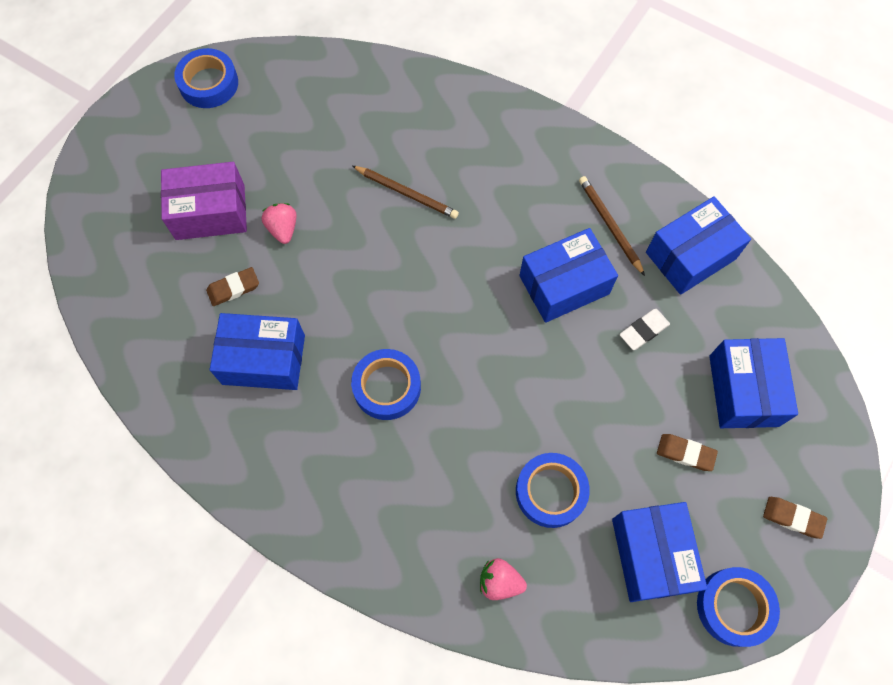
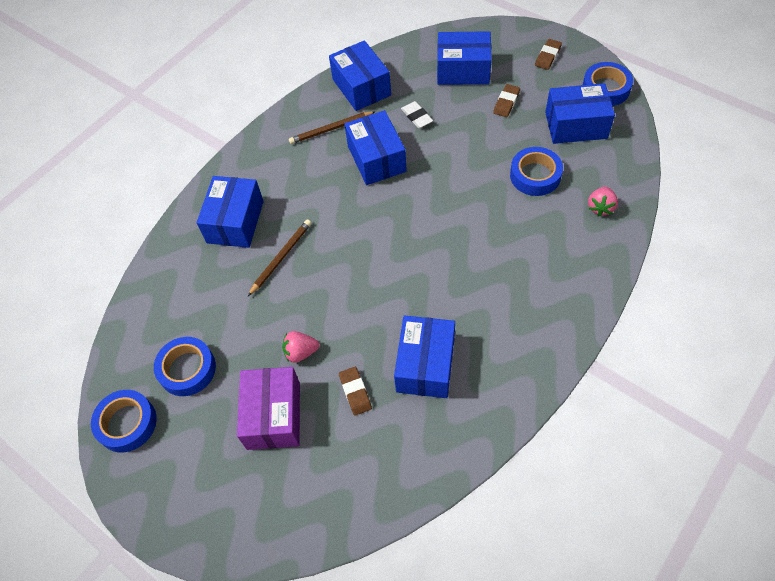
camera: 80 degrees left, 10 degrees down
blue tape [351,349,421,420] -> blue tape moved to [154,337,216,396]
none -> blue box [196,176,264,248]

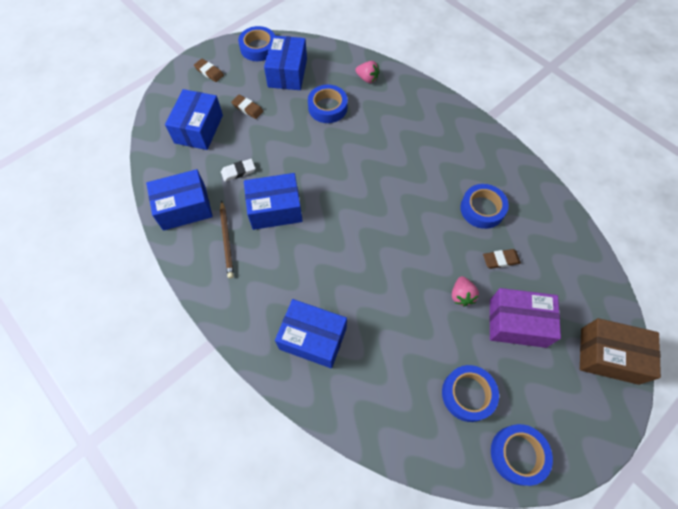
camera: 85 degrees left, 5 degrees up
brown pencil [248,219,311,296] -> none
blue box [394,315,455,398] -> blue tape [460,184,509,229]
none -> brown box [580,318,661,385]

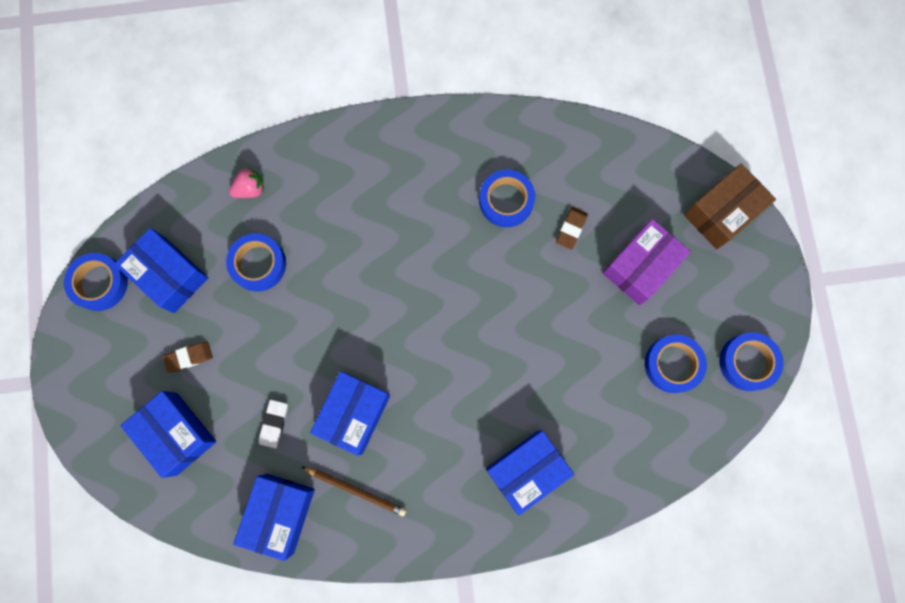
camera: 55 degrees left, 15 degrees up
brown eraser [194,59,224,82] -> none
pink strawberry [452,276,479,307] -> none

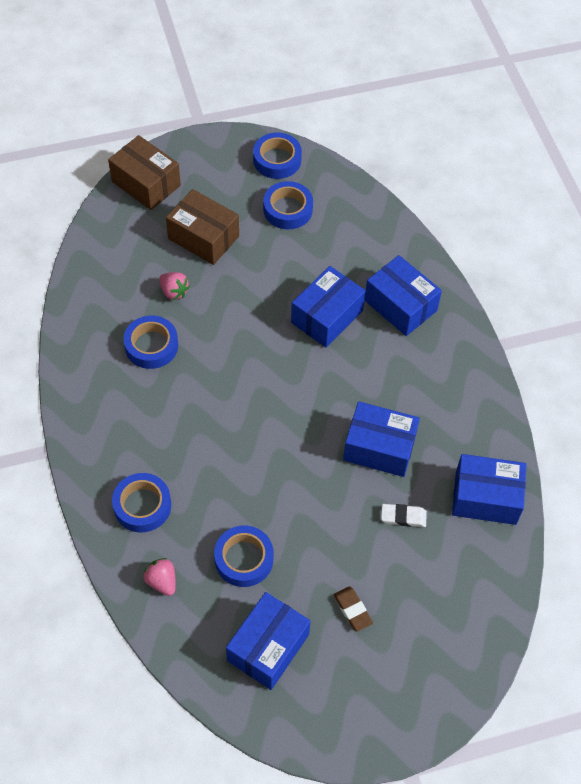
camera: 100 degrees left, 20 degrees down
blue tape [64,253,128,311] -> blue tape moved to [112,473,171,532]
blue box [121,391,217,478] -> blue box moved to [291,266,366,348]
brown pencil [302,467,406,516] -> none
brown eraser [556,207,588,250] -> pink strawberry [159,272,190,300]
purple box [603,219,691,305] -> brown box [166,189,239,265]

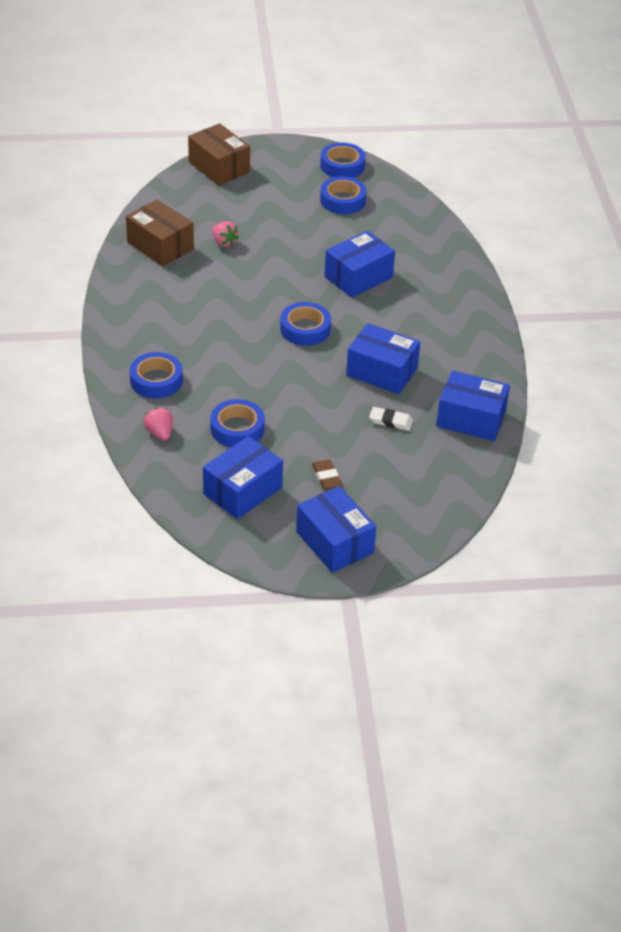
camera: 10 degrees right, 15 degrees down
blue tape [124,316,178,369] -> blue tape moved to [280,302,331,346]
brown box [166,189,239,265] -> brown box moved to [126,199,194,266]
blue box [364,255,442,336] -> blue box moved to [296,486,376,573]

